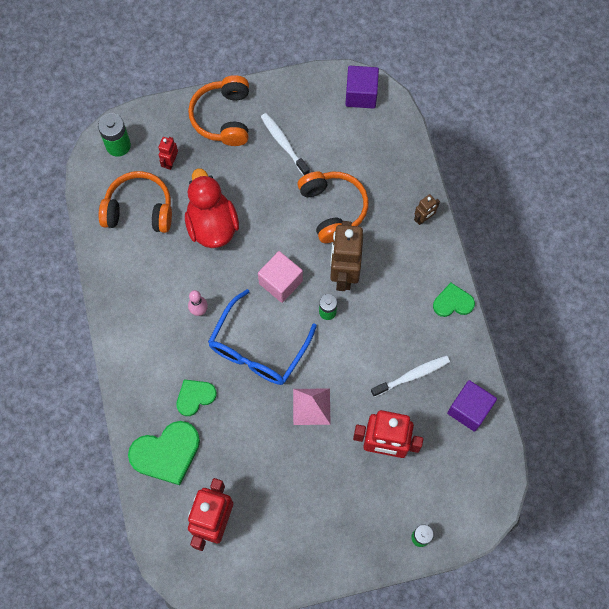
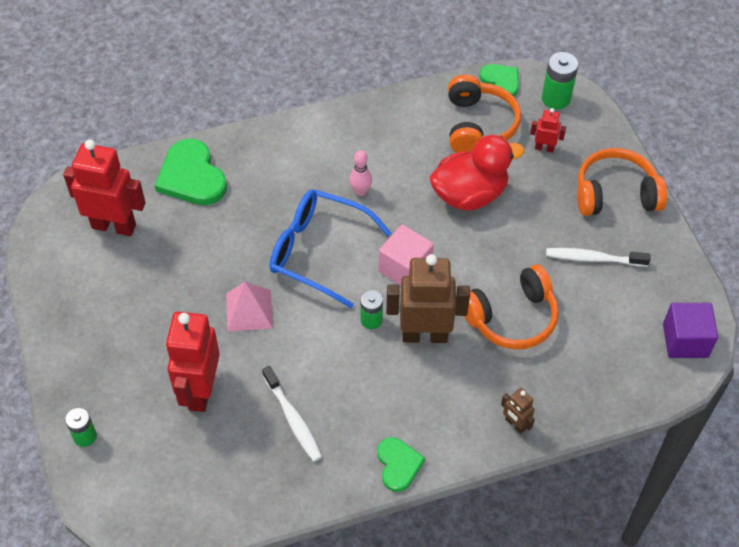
camera: 85 degrees right, 15 degrees down
green heart [177,379,217,416] -> green heart moved to [479,64,519,96]
white toothbrush [261,113,310,176] -> white toothbrush turned 135 degrees counterclockwise [546,248,651,267]
purple cube [447,380,497,432] -> none

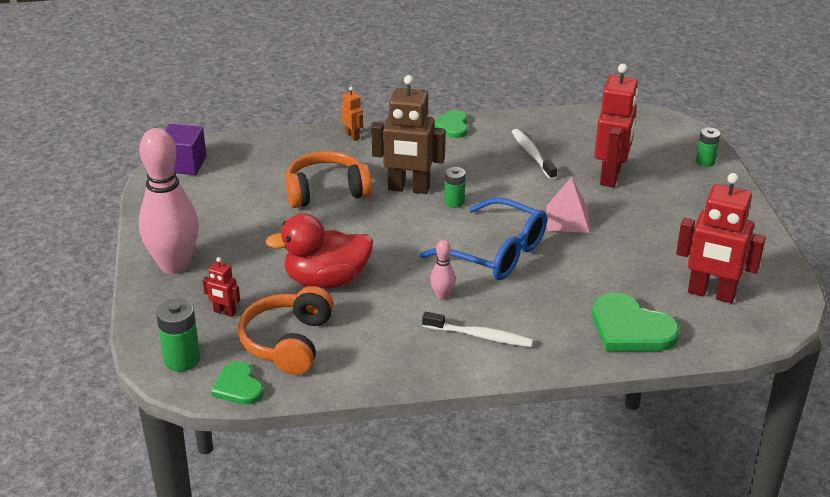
camera: 170 degrees left, 20 degrees down
green heart [155,139,227,205] -> green heart turned 150 degrees clockwise [592,292,680,352]
pink cube [378,225,434,285] -> none
brown robot [501,388,535,434] -> orange robot [341,87,363,141]
white toothbrush [546,248,651,267] -> white toothbrush moved to [422,312,533,347]
orange headphones [577,148,667,216] -> pink bowling pin [139,128,199,274]

